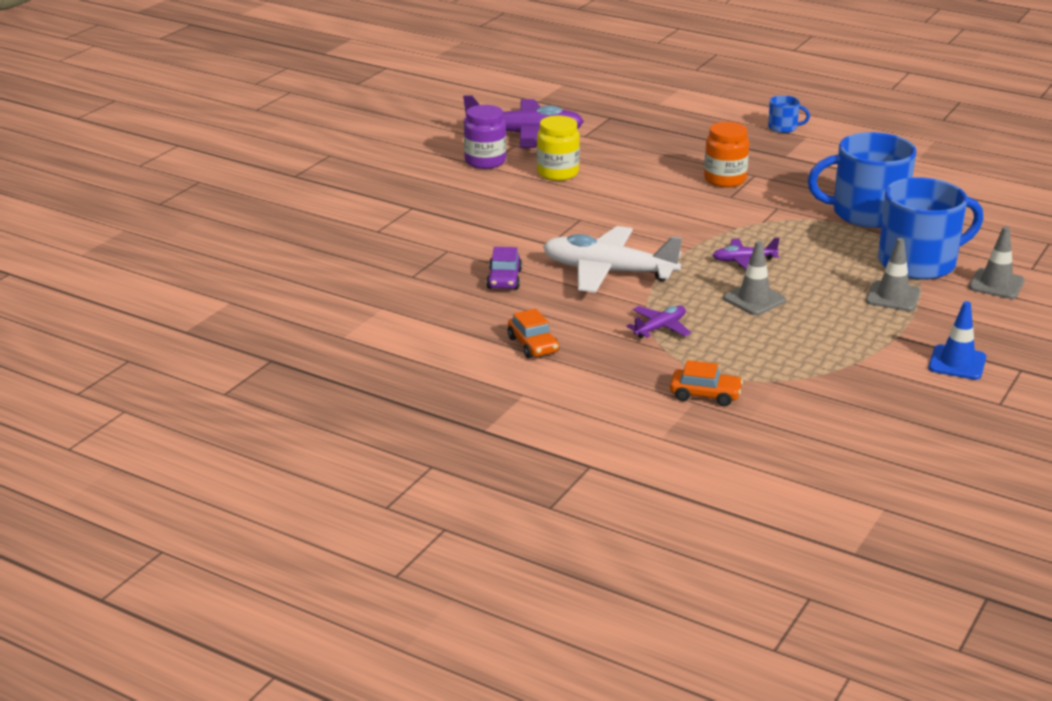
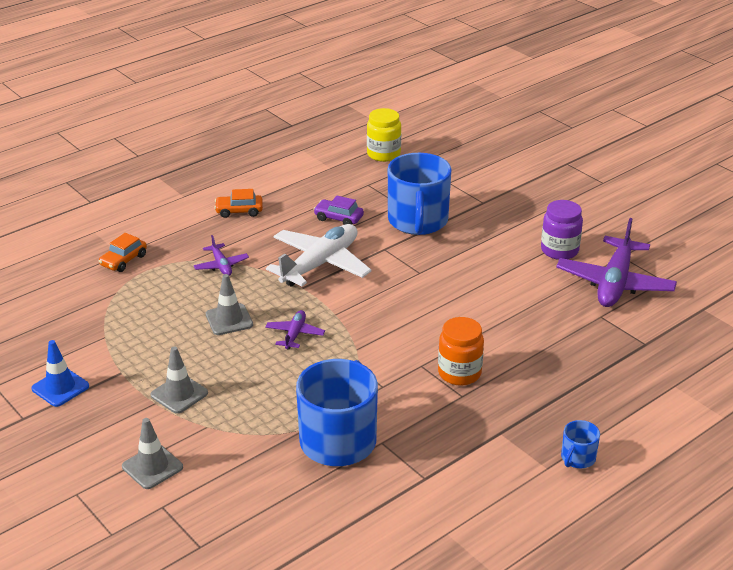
camera: 110 degrees right, 5 degrees up
yellow jar [537,116,580,181] -> yellow jar moved to [367,108,401,162]
blue mug [878,177,983,280] -> blue mug moved to [388,153,452,235]

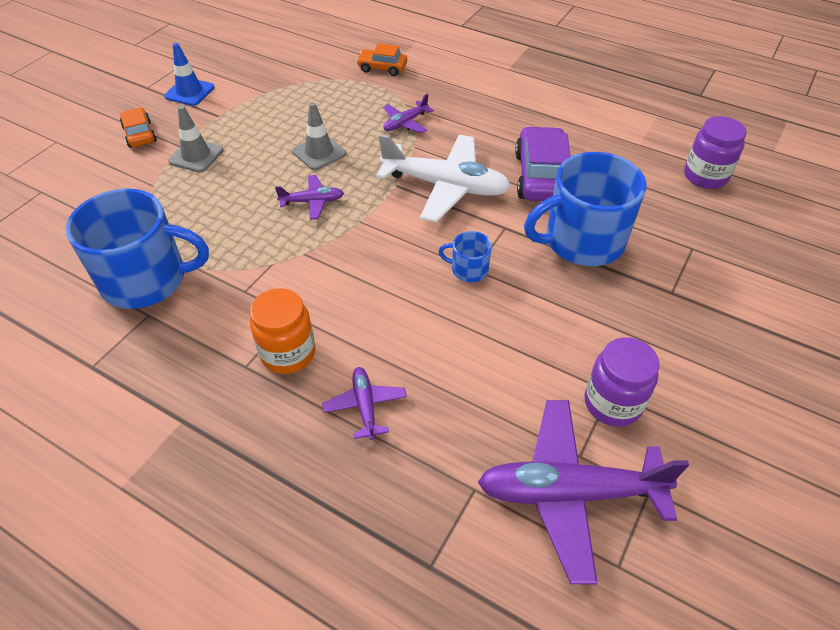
camera: 70 degrees right, 15 degrees up
grey traffic cone [122,418,183,489] -> none
orange car [214,189,263,218] -> orange car moved to [120,108,157,148]
purple car [314,196,364,225] -> purple car [515,126,571,201], size x1.76
yellow jar [367,108,401,162] -> purple jar [684,116,747,189]
blue mug [561,420,600,468] -> blue mug moved to [438,231,492,282]
none -> purple plane [322,367,407,440]

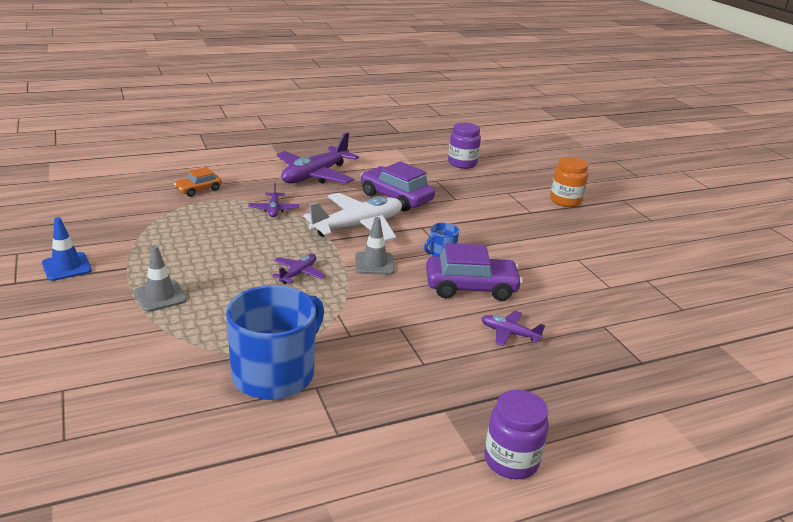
camera: 55 degrees left, 20 degrees down
orange car [120,108,157,148] -> none
orange jar [250,288,315,374] -> orange jar moved to [550,157,588,207]
grey traffic cone [292,102,346,170] -> grey traffic cone moved to [355,217,395,275]
purple plane [478,400,689,584] -> purple plane moved to [277,132,359,184]
blue mug [524,152,647,266] -> none
purple jar [585,337,660,427] -> purple jar moved to [484,390,549,479]
none -> purple car [426,243,523,301]

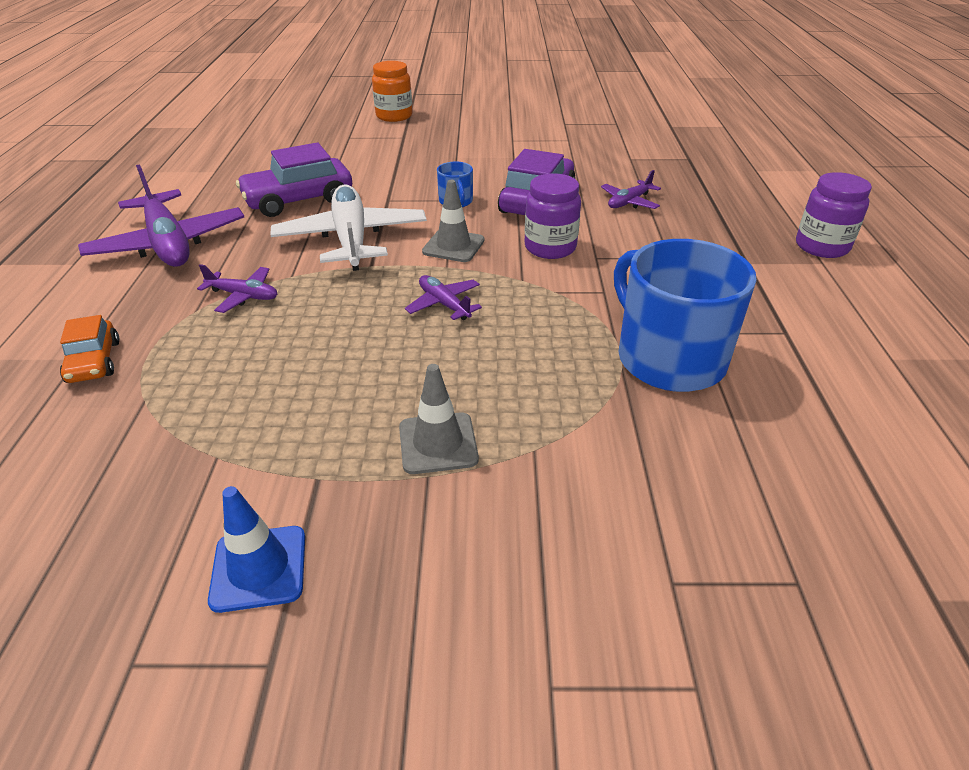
camera: 65 degrees left, 10 degrees up
purple jar [448,123,481,169] -> purple jar moved to [525,173,581,259]

